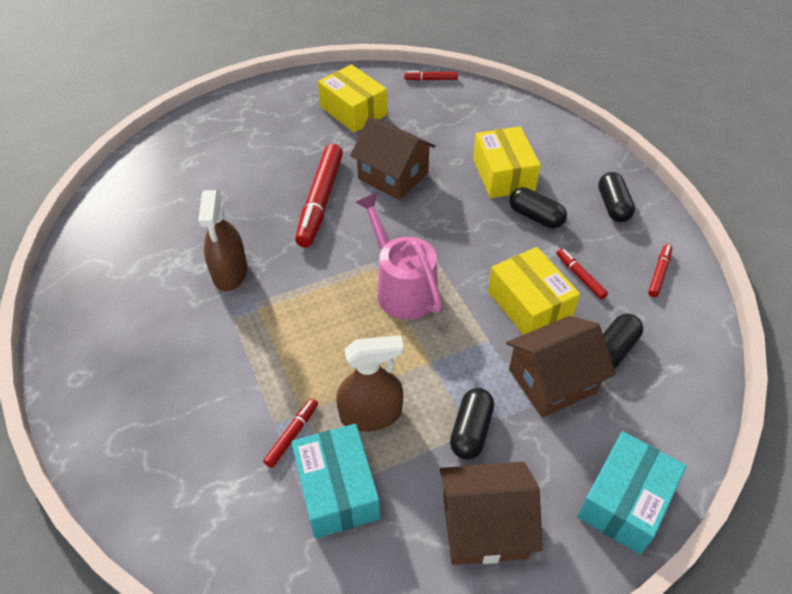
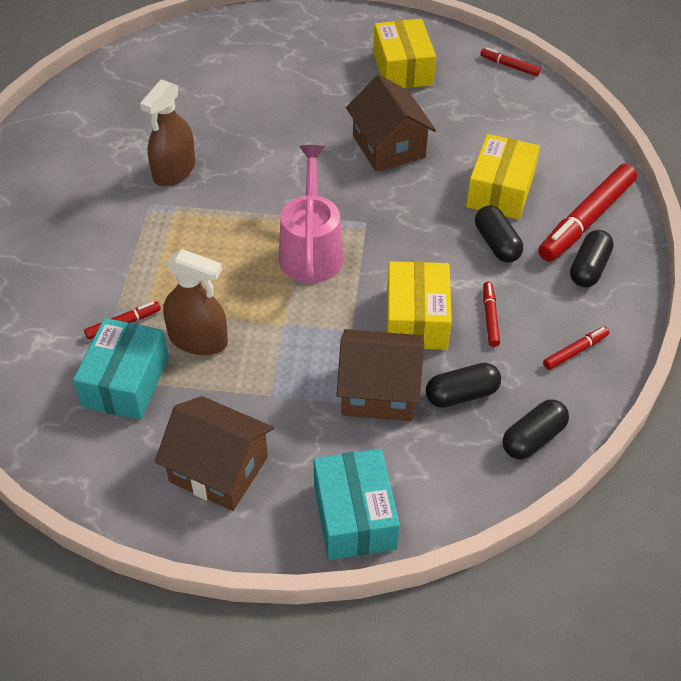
camera: 30 degrees right, 0 degrees up
red marker [295,144,343,247] -> red marker moved to [538,164,637,261]
black capsule [450,388,494,460] -> black capsule moved to [503,399,569,459]
turquoise box [577,431,686,554] -> turquoise box turned 75 degrees counterclockwise [314,449,400,560]

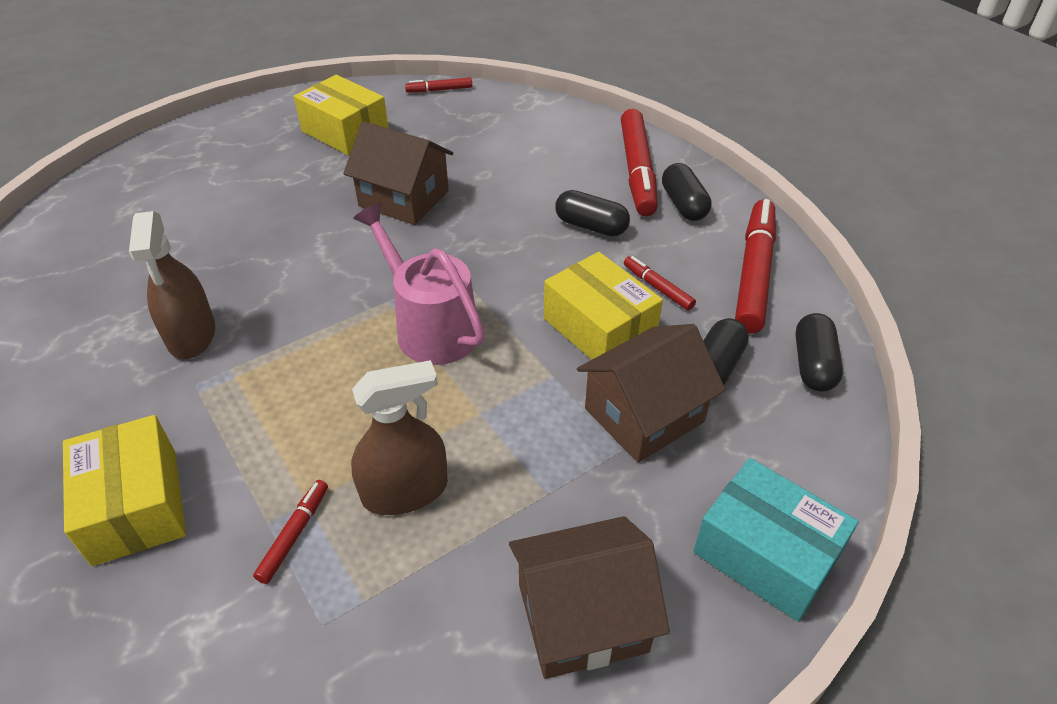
camera: 40 degrees left, 5 degrees down
turquoise box [73,318,169,420] -> none
yellow box [466,134,540,220] -> yellow box moved to [63,415,186,566]
red marker [543,326,609,370] -> red marker [735,199,776,334], size x2.12

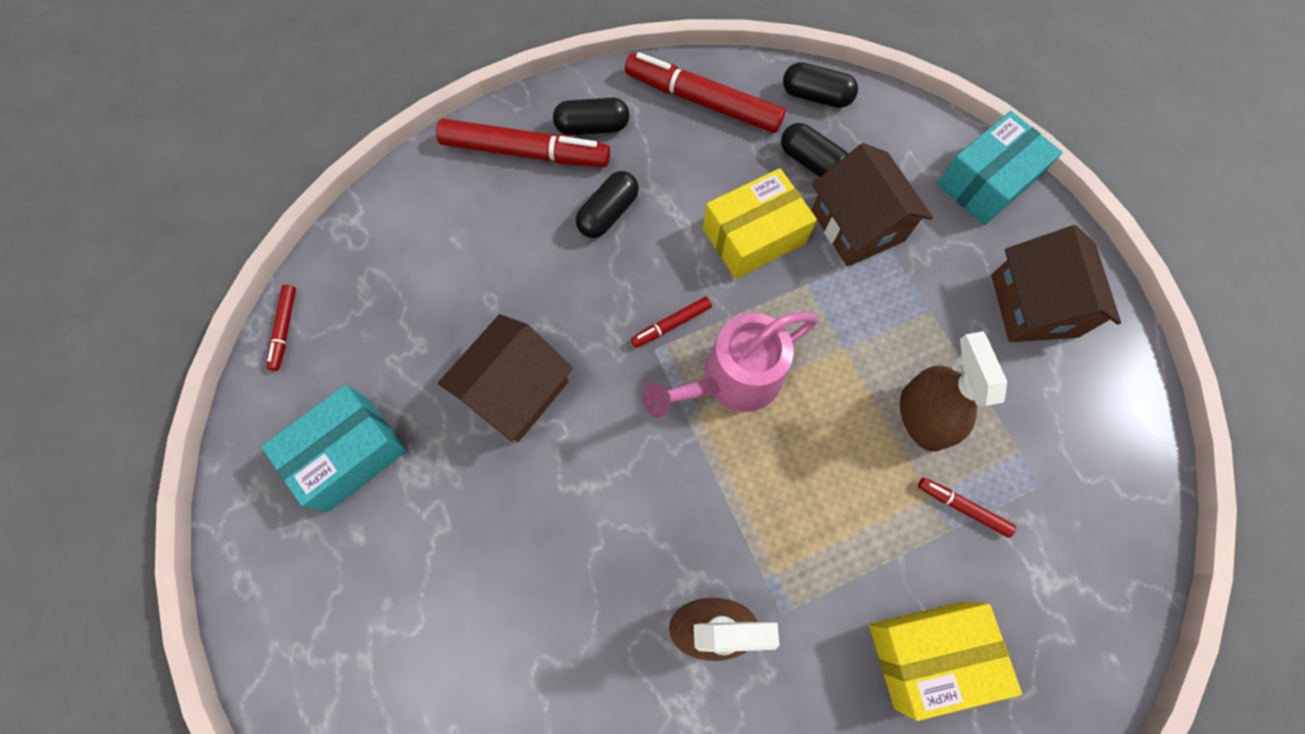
camera: 80 degrees left, 25 degrees up
yellow box [294,75,389,155] -> turquoise box [261,385,407,512]
red marker [624,256,696,311] -> red marker moved to [631,297,712,348]

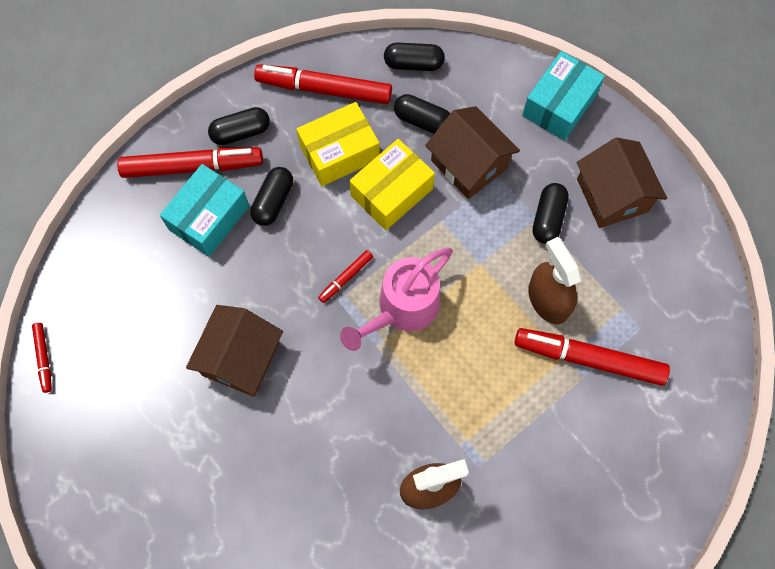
camera: 15 degrees left, 0 degrees up
turquoise box [261,385,407,512] -> turquoise box moved to [160,164,249,257]
yellow box [869,602,1022,721] -> yellow box moved to [297,102,380,186]
red marker [918,478,1016,538] -> red marker [515,328,670,386], size x2.12
none -> black capsule [533,183,569,244]

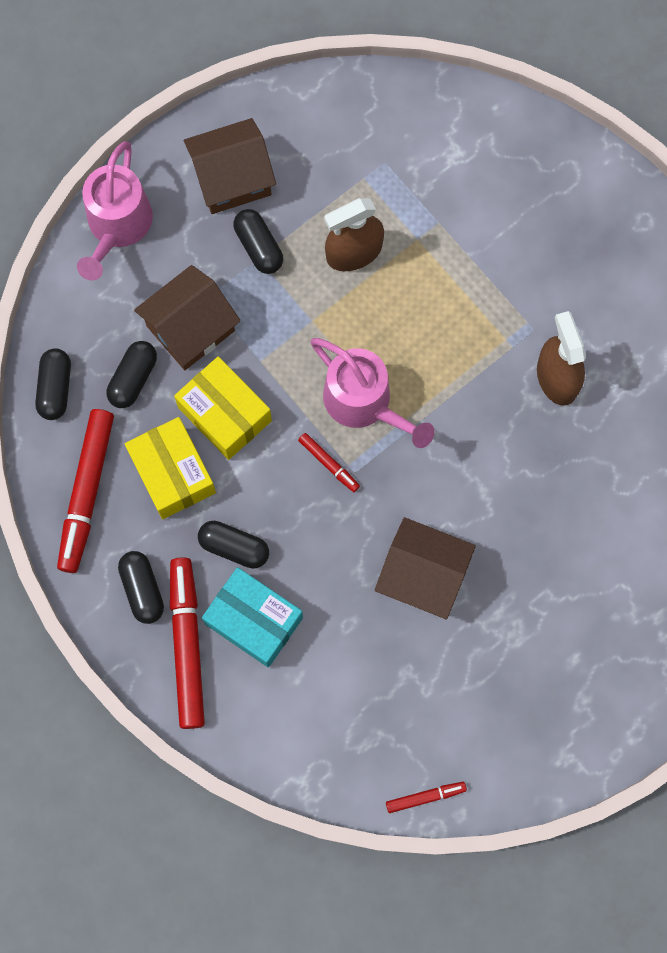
camera: 90 degrees left, 5 degrees up
red marker [515,328,670,386] -> none
turquoise box [522,51,605,141] -> pink watering can [77,141,153,281]
black capsule [533,183,569,244] -> black capsule turned 45 degrees clockwise [233,209,283,274]

